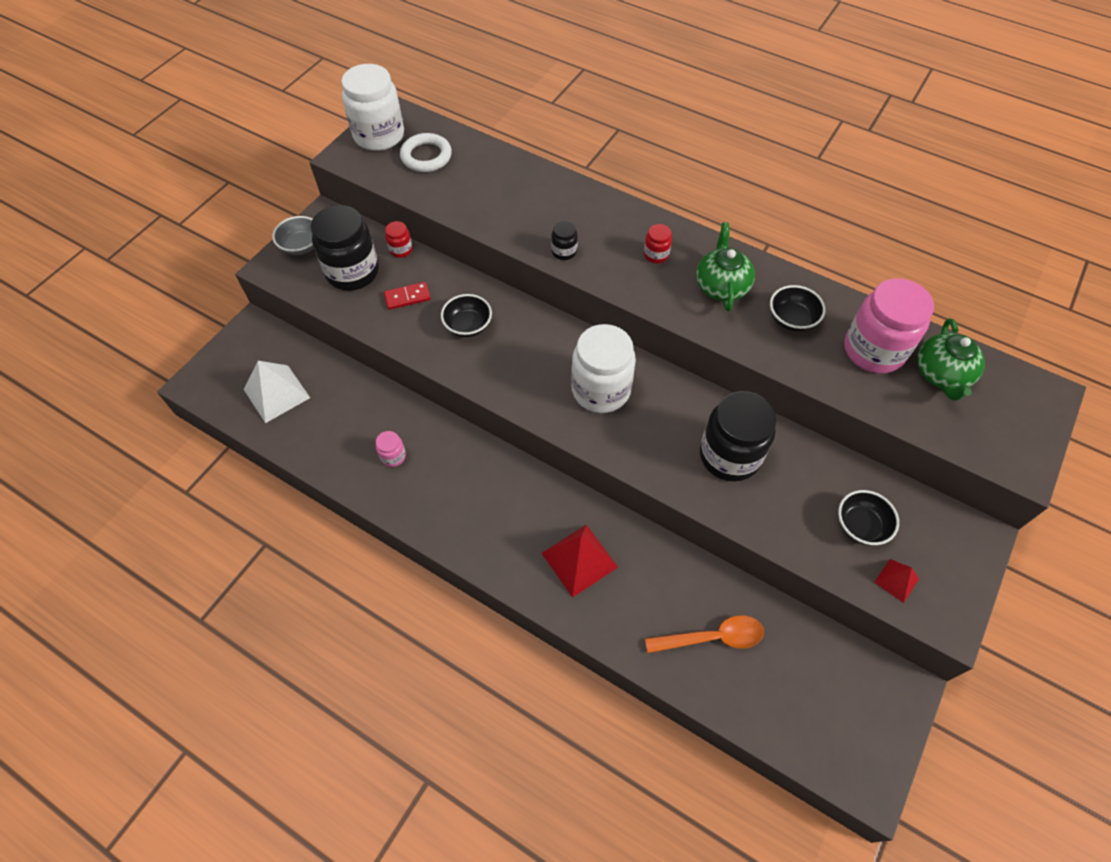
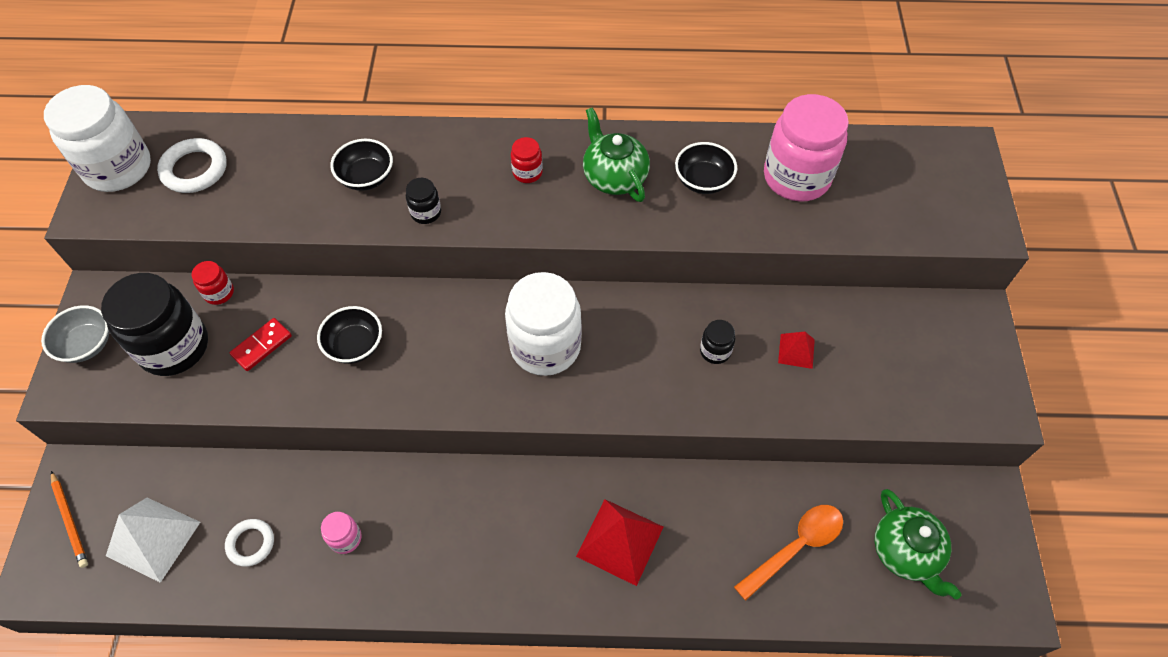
camera: 30 degrees left, 0 degrees up
black jar [700,391,776,482] -> black jar [700,320,736,364], size x0.44
black bowl [838,490,899,545] -> black bowl moved to [330,139,393,191]
red pyramid [874,559,919,603] -> red pyramid moved to [778,332,815,369]
green teapot [917,318,985,401] -> green teapot moved to [875,489,962,599]
none -> orange pencil [51,471,88,568]
none -> white ring [225,519,274,566]

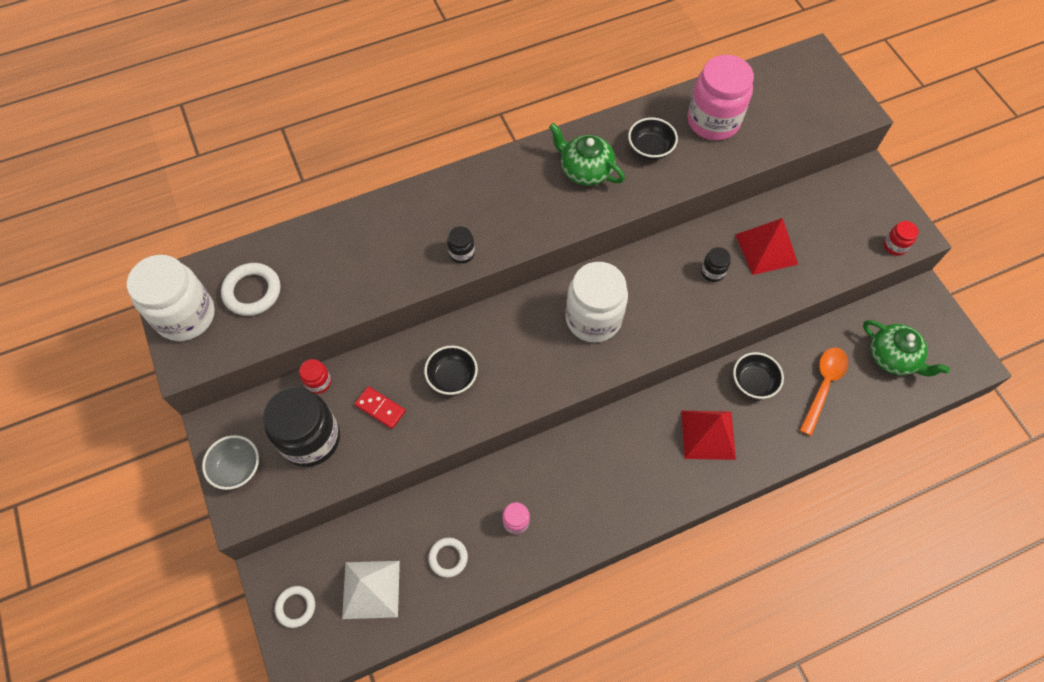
camera: 25 degrees left, 5 degrees up
orange pencil [51,471,88,568] -> white ring [275,586,315,628]
red domino [230,318,292,371] -> red domino turned 75 degrees counterclockwise [355,386,406,429]
black bowl [330,139,393,191] -> black bowl moved to [733,352,784,399]
red jar [511,137,543,183] -> red jar moved to [884,221,919,256]
red pyramid [778,332,815,369] -> red pyramid [735,218,798,275], size x1.86

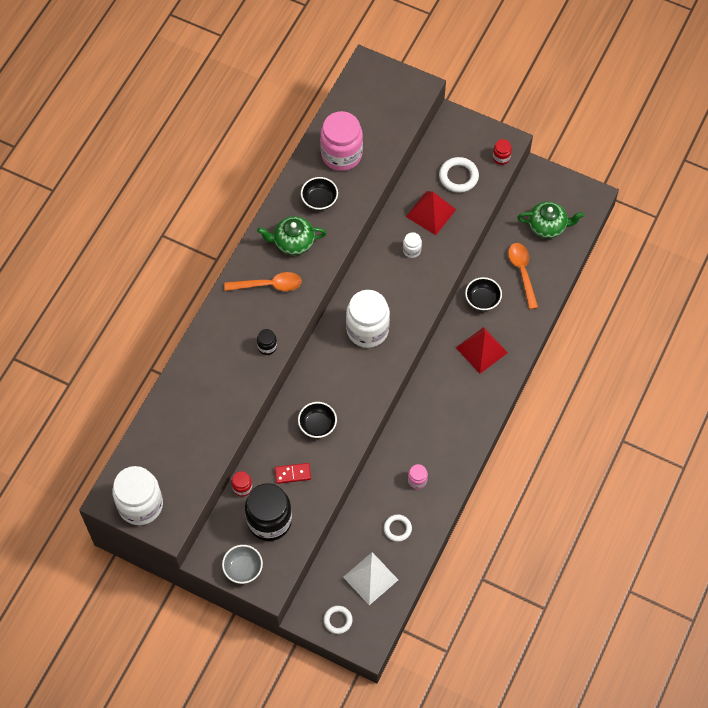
camera: 40 degrees left, 0 degrees up
white ring [221,263,280,316] -> white ring moved to [439,157,479,193]
black jar [701,247,731,282] -> white jar [403,232,422,258]
none -> orange spoon [224,272,302,291]

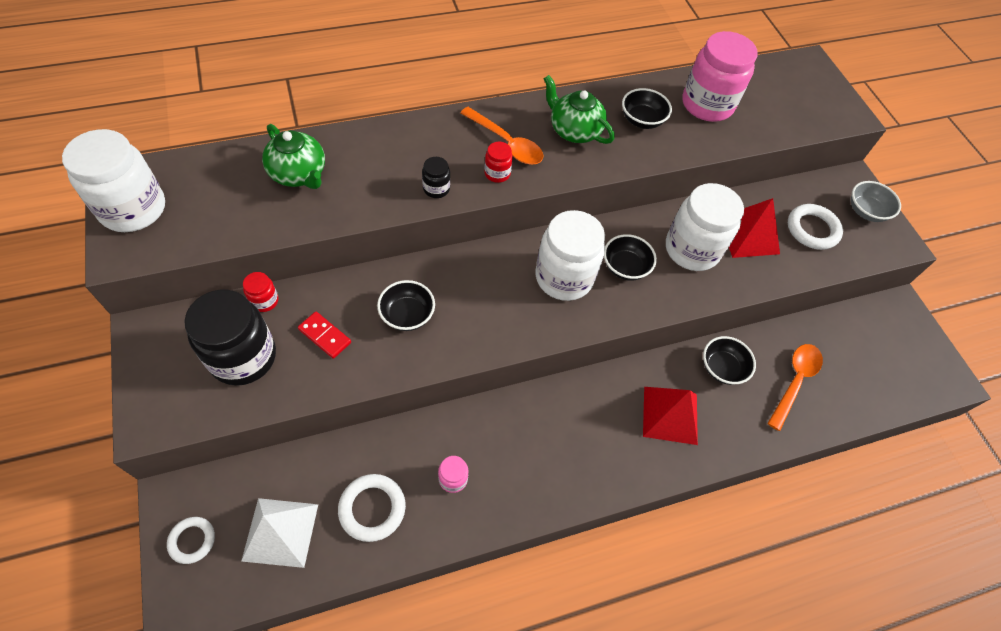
camera: 40 degrees right, 5 degrees down
grey bowl [222,545,263,584] -> grey bowl moved to [851,181,901,222]
white ring [384,515,412,542] -> white ring [338,474,406,542], size x1.52
white jar [403,232,422,258] -> white jar [666,183,744,271], size x2.26
red jar [493,139,512,165] -> red jar moved to [484,142,513,183]
green teapot [517,201,584,238] -> green teapot moved to [262,124,325,189]
none -> black bowl [604,234,657,280]

